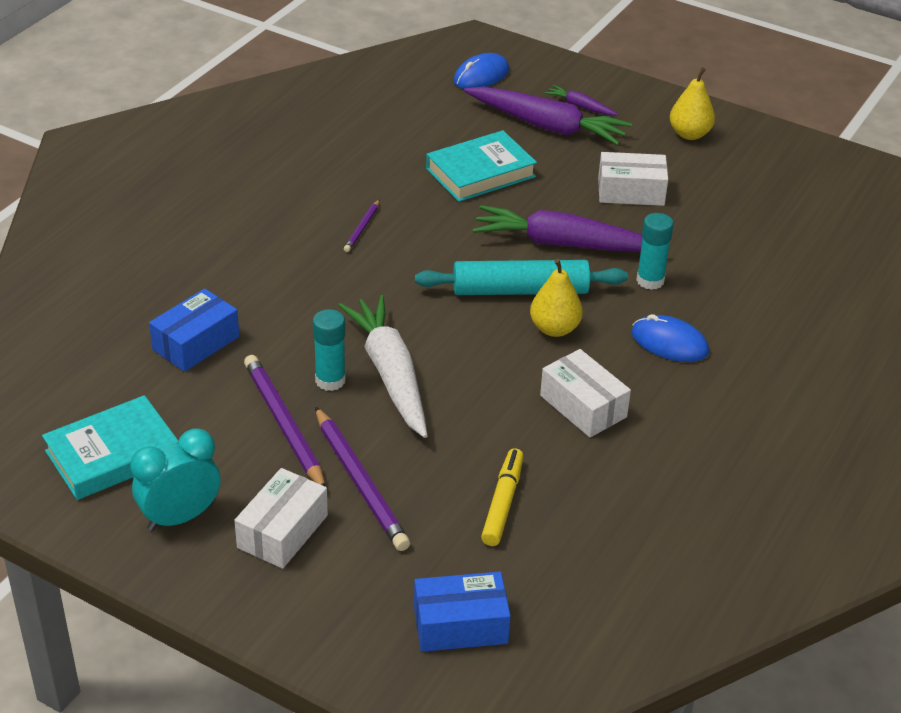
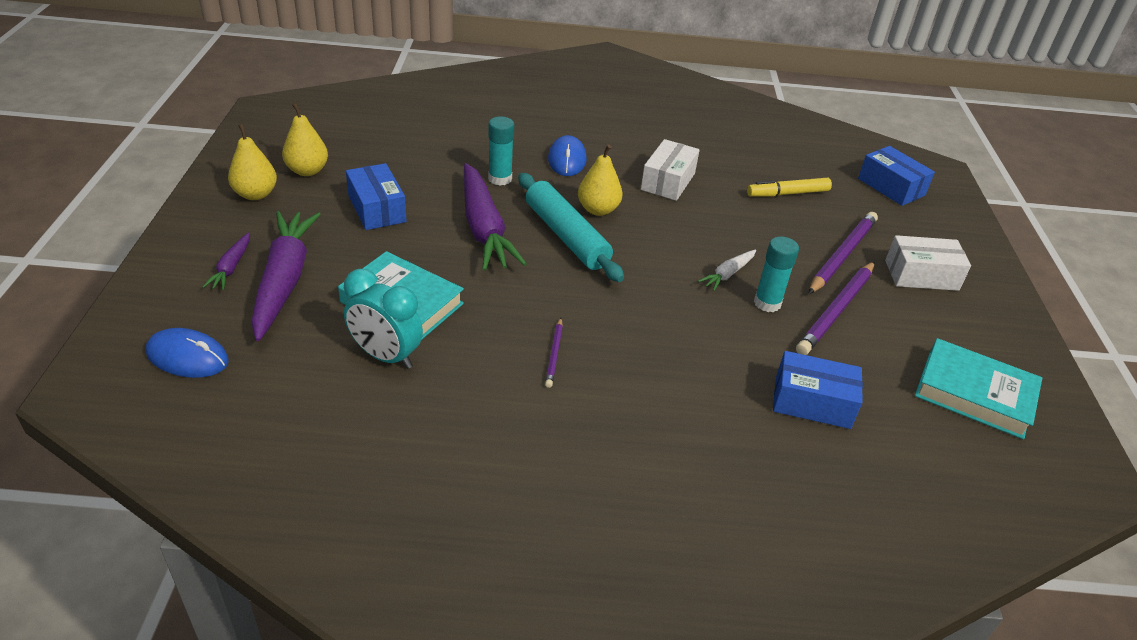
camera: 120 degrees left, 0 degrees up
turquoise clock [131,429,220,531] -> turquoise clock moved to [344,269,423,369]
white carrot [338,295,428,438] -> white carrot [698,249,756,291], size x0.47
purple pencil [344,199,380,252] -> purple pencil turned 105 degrees clockwise [545,318,563,388]
white box [598,152,668,206] -> blue box [346,163,407,230]
none -> yellow pear [282,103,328,176]

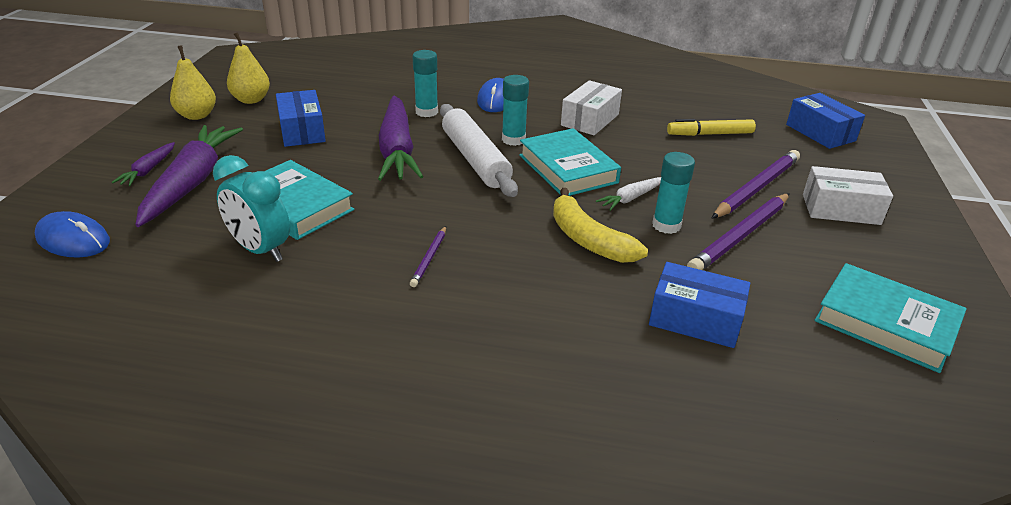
camera: 10 degrees right, 5 degrees down
turquoise rolling pin [518,173,624,282] -> white rolling pin [440,104,518,197]
yellow pear [578,144,623,216] -> turquoise glue stick [502,75,529,146]
none -> turquoise book [519,128,621,196]
none -> yellow banana [553,188,648,263]

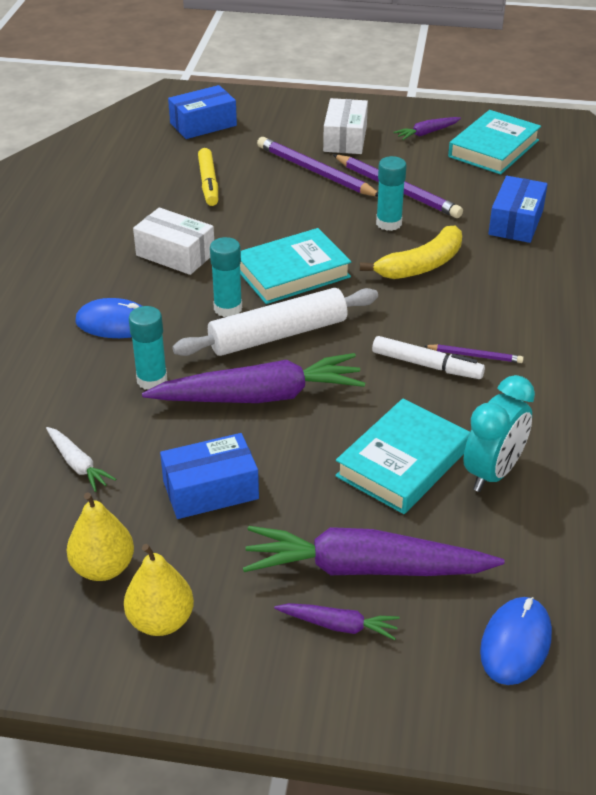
camera: 90 degrees left, 5 degrees up
white carrot [596,177,661,211] -> white carrot moved to [46,427,116,492]
none -> white marker [372,336,485,379]
none -> purple carrot [393,117,461,140]

